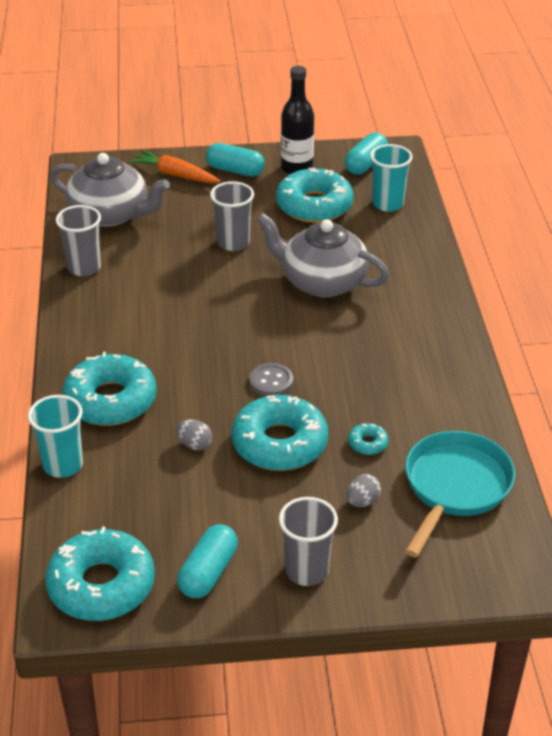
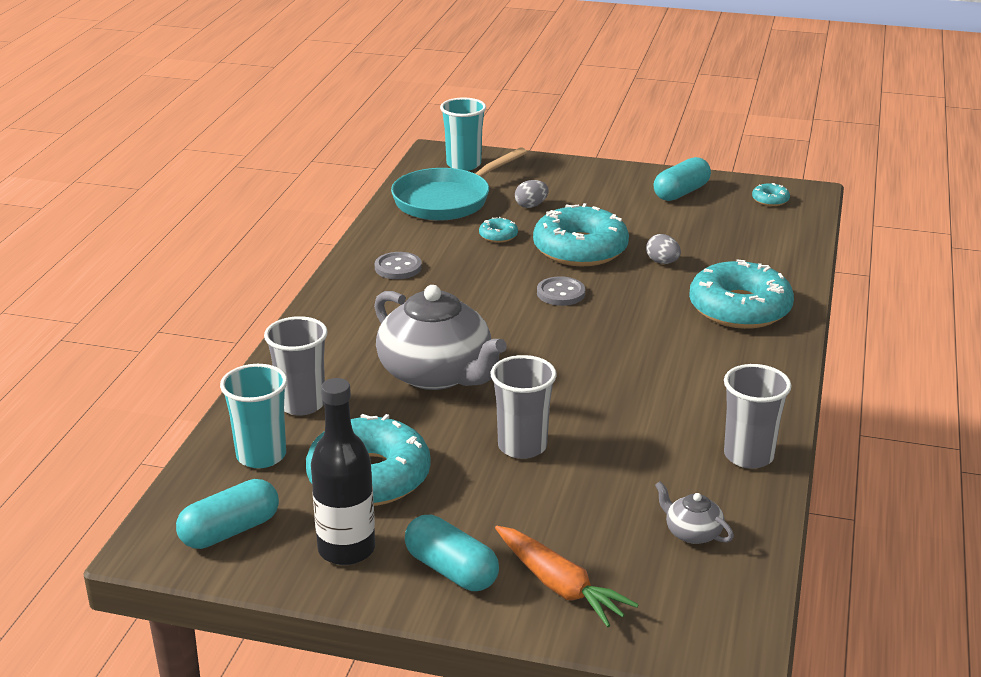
camera: 160 degrees left, 10 degrees down
turquoise cup [28,395,83,478] -> turquoise cup moved to [440,98,486,171]
turquoise donut [45,526,155,621] -> turquoise donut [752,183,790,206], size x0.42
grey teapot [50,153,170,227] -> grey teapot [655,481,734,544], size x0.43
grey cup [279,497,338,586] -> grey cup moved to [264,316,328,416]
none -> grey button [375,252,422,279]

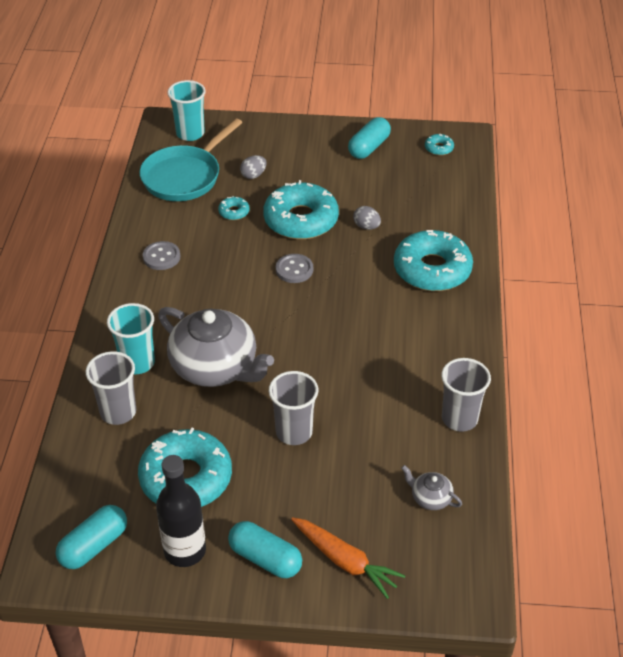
camera: 10 degrees left, 15 degrees up
turquoise cup [220,364,287,468] -> turquoise cup moved to [107,303,155,374]

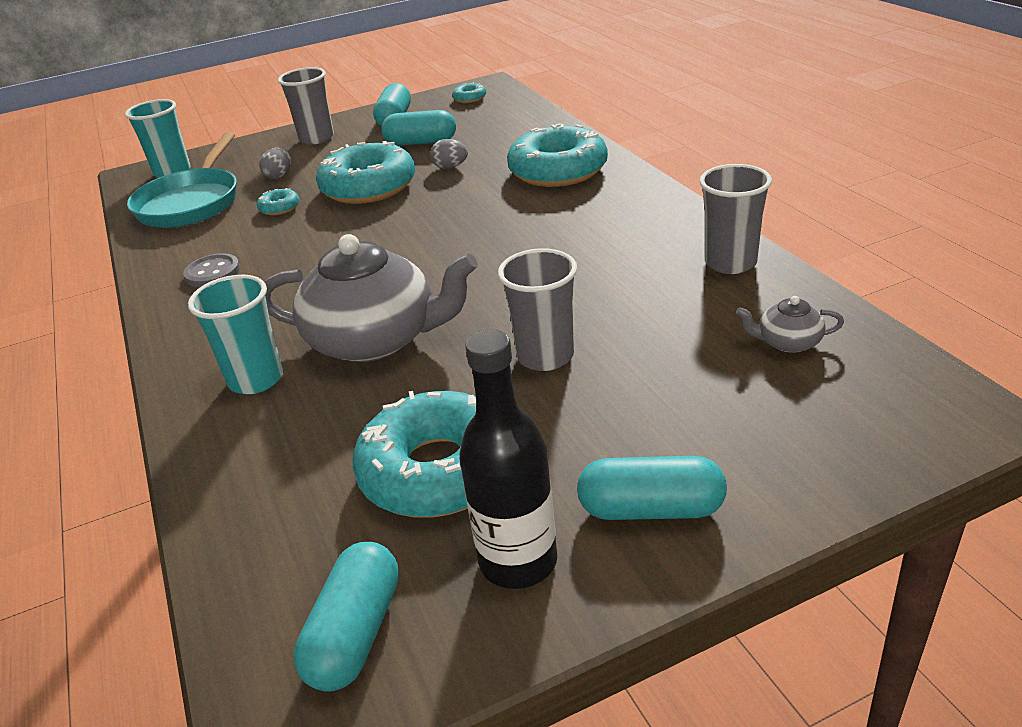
camera: 25 degrees left, 10 degrees down
grey cup [85,351,136,425] -> grey cup moved to [278,67,334,144]
grey button [276,254,313,283] -> none
orange carrot [291,517,405,599] -> none
none -> turquoise capsule [381,110,456,146]

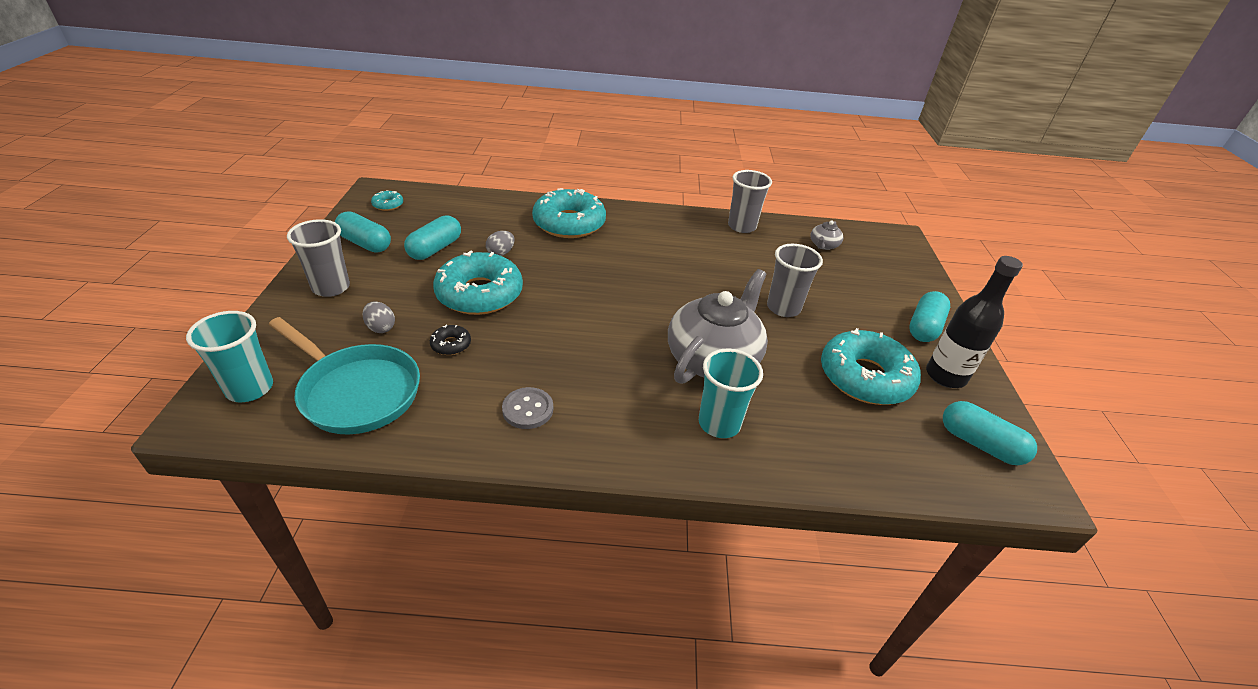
camera: 70 degrees left, 5 degrees up
turquoise donut [257,188,299,215] -> black donut [430,325,471,355]

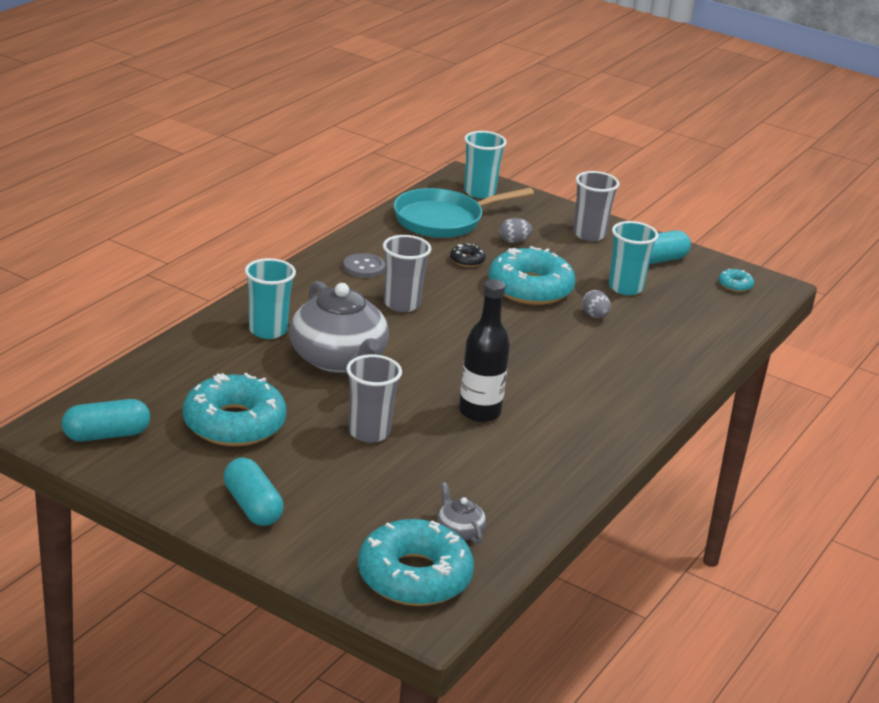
camera: 120 degrees right, 10 degrees down
turquoise capsule [404,215,461,260] -> turquoise cup [609,221,659,295]
turquoise donut [532,188,606,238] -> turquoise donut moved to [358,519,474,606]
grey cup [728,170,772,233] -> grey cup moved to [383,235,431,312]
black bottle [926,256,1023,388] -> black bottle moved to [459,279,510,422]

